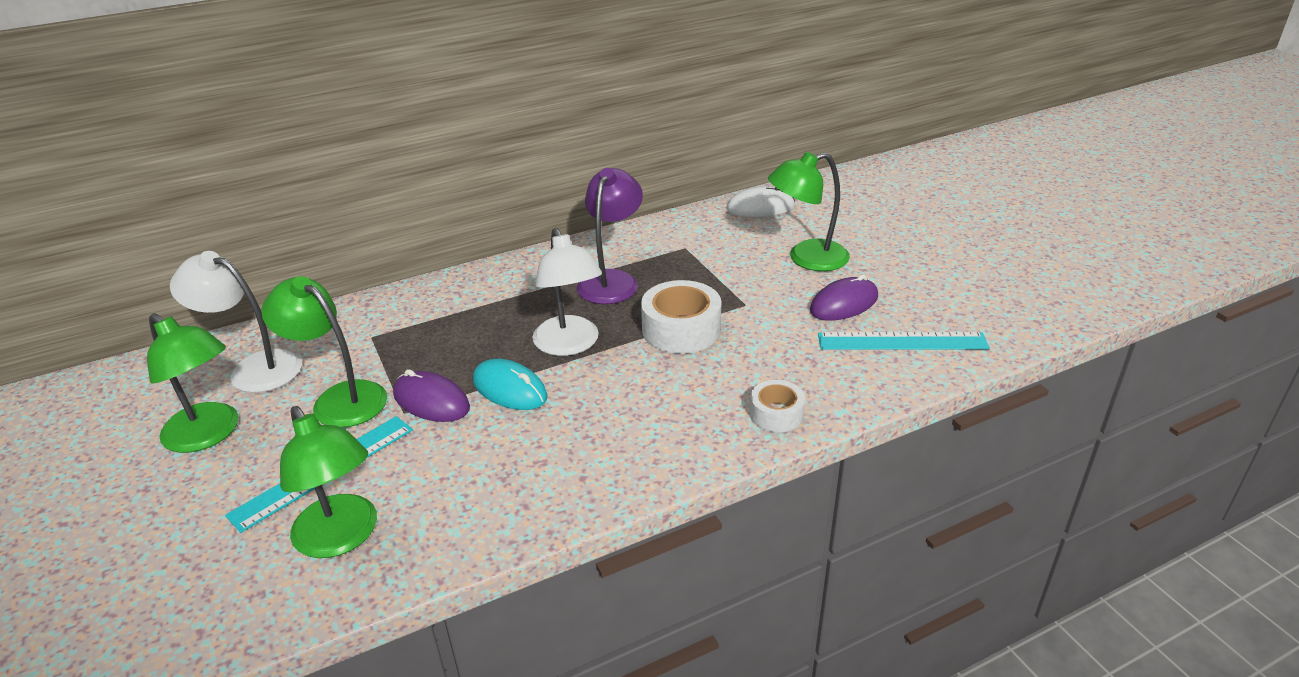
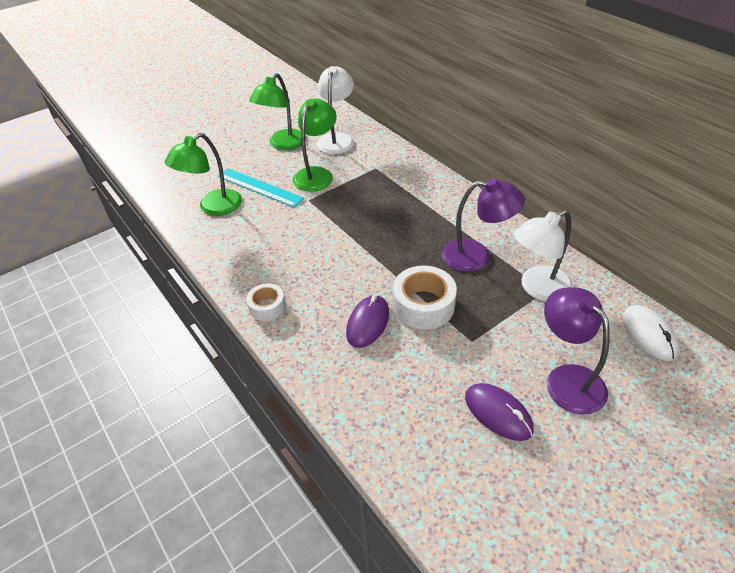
camera: 80 degrees right, 10 degrees up
purple mouse [393,369,470,422] -> purple mouse moved to [346,295,389,348]
turquoise mouse [473,359,548,410] -> none
white lamp [532,228,602,356] -> white lamp moved to [514,209,573,302]
white tape [750,380,805,432] -> white tape moved to [246,283,286,321]
green lamp [768,152,850,271] -> purple lamp [544,287,610,414]
turquoise ruler [818,332,990,350] -> none

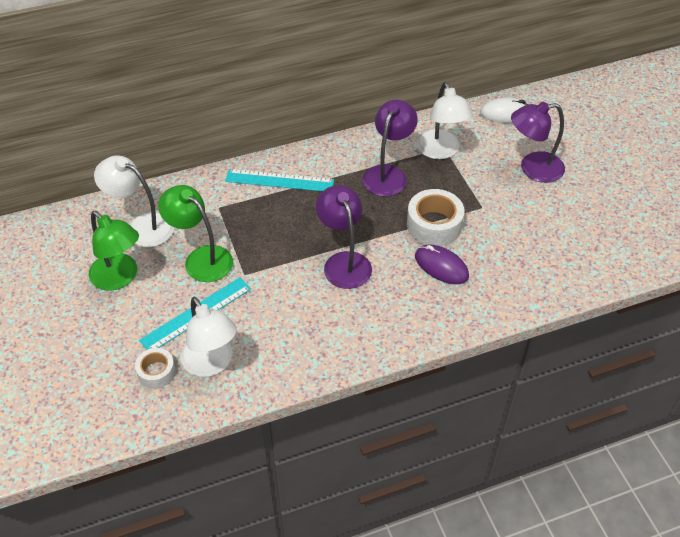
camera: 75 degrees left, 5 degrees up
green lamp [165,133,242,216] -> white lamp [180,297,237,377]
white tape [246,283,286,321] -> white tape moved to [135,348,176,389]
purple mouse [465,383,534,441] -> none
none -> turquoise ruler [225,169,334,191]
none -> purple lamp [316,185,372,289]

